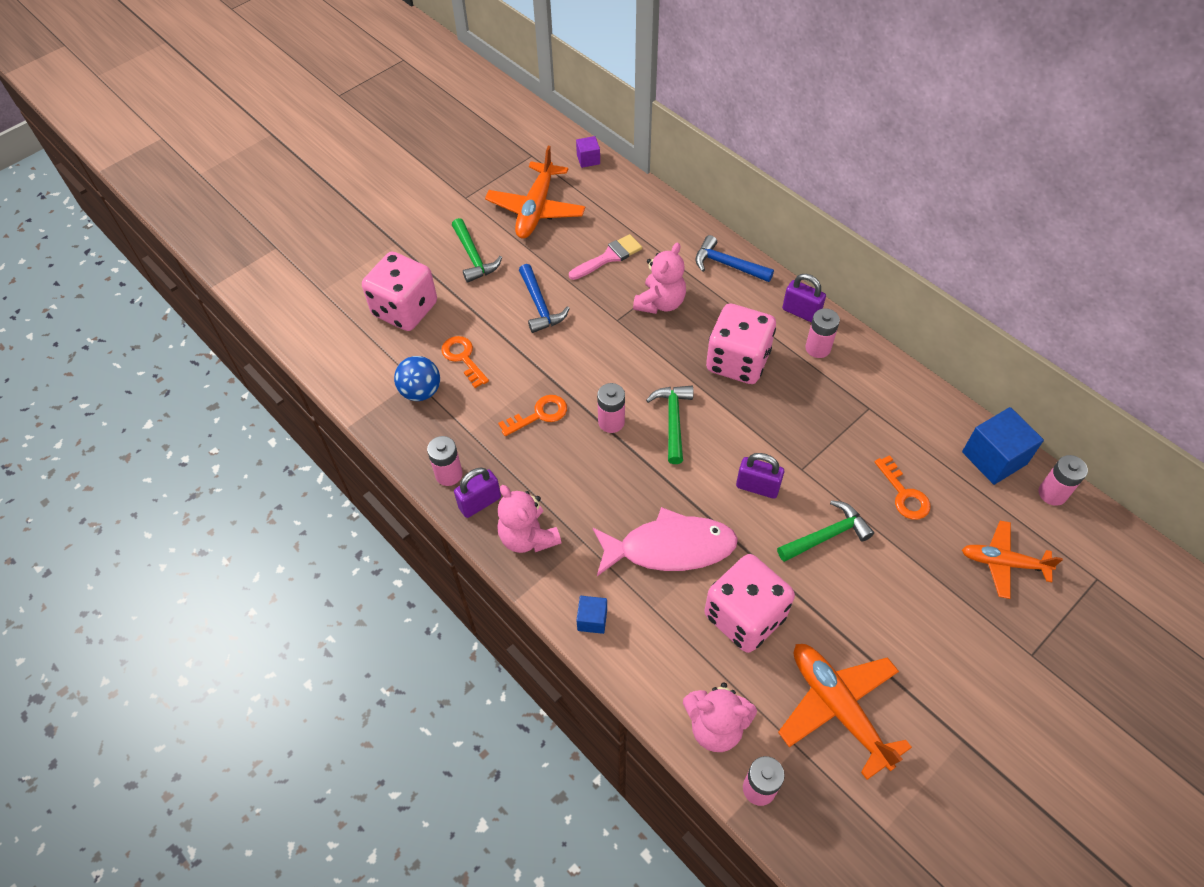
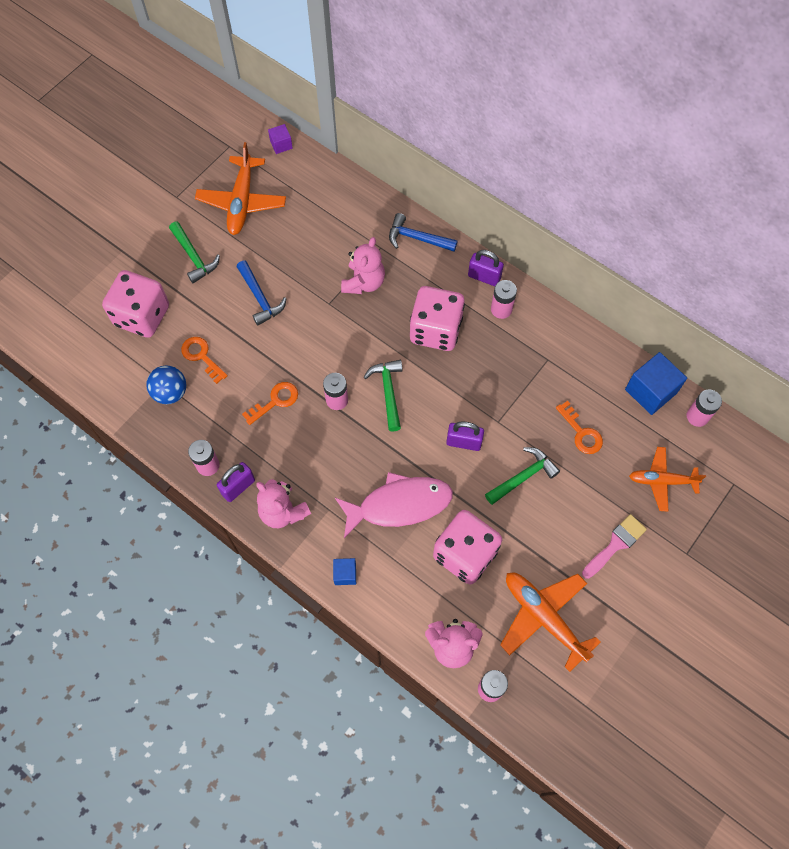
camera: 10 degrees left, 10 degrees up
pink brush [569,234,642,280] -> pink brush moved to [582,514,647,579]

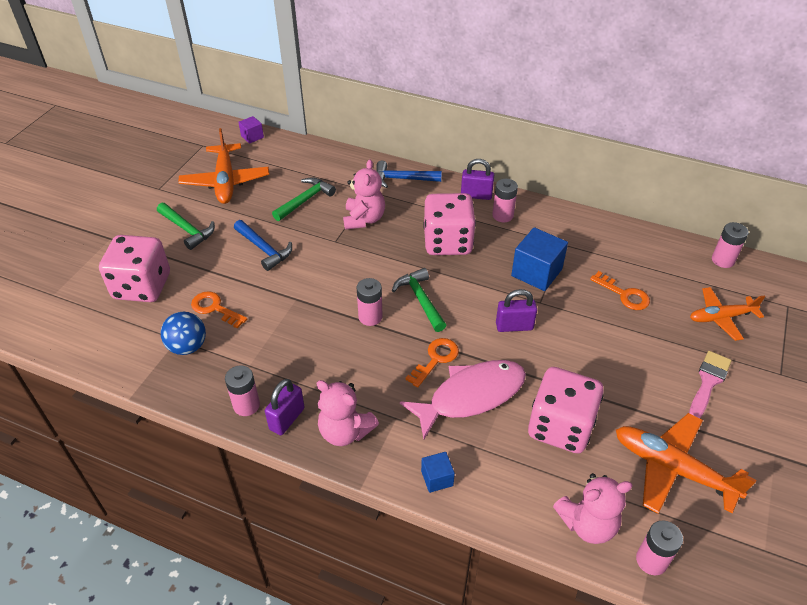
camera: 15 degrees left, 20 degrees down
orange key [242,382,298,425] -> orange key moved to [405,338,459,388]
green hammer [485,447,560,505] -> green hammer moved to [272,177,336,221]
blue cube [625,352,687,415] -> blue cube moved to [511,227,568,291]

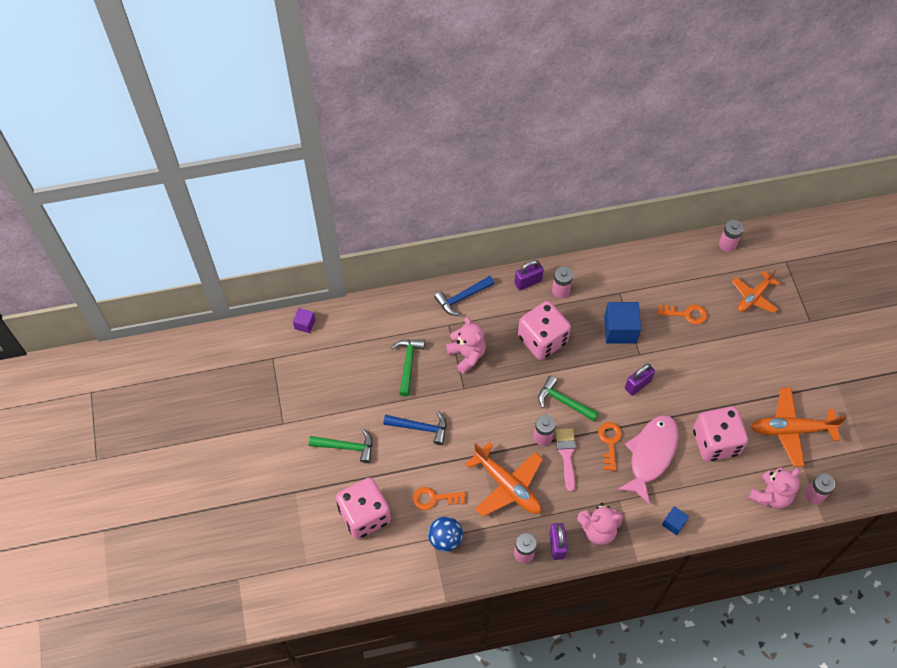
camera: 35 degrees left, 15 degrees up
orange plane [178,128,269,204] -> orange plane moved to [465,442,543,517]
pink brush [689,351,732,418] -> pink brush moved to [555,428,576,492]

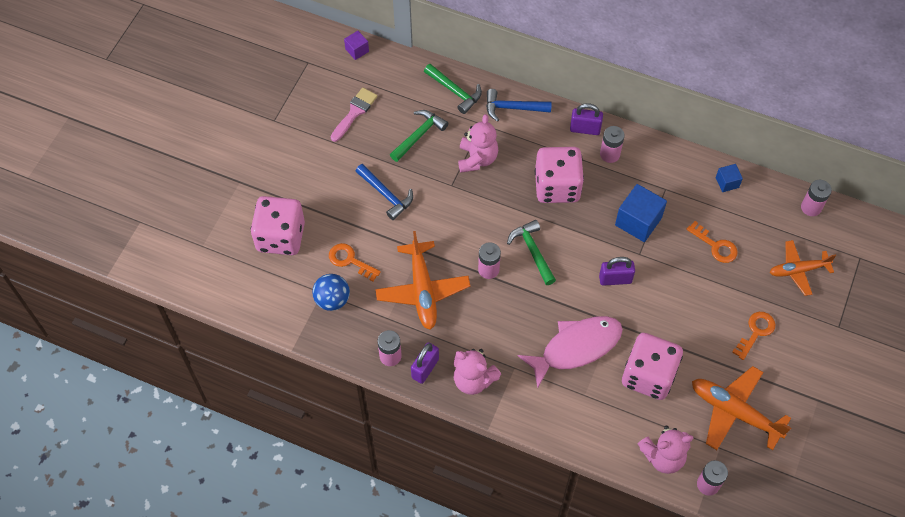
camera: 35 degrees right, 0 degrees up
green hammer [309,429,373,463] -> green hammer moved to [424,64,482,114]
pink brush [555,428,576,492] -> pink brush moved to [331,88,378,142]
orange key [598,422,622,471] -> orange key moved to [732,312,776,360]
blue cube [662,506,689,535] -> blue cube moved to [716,164,743,192]

